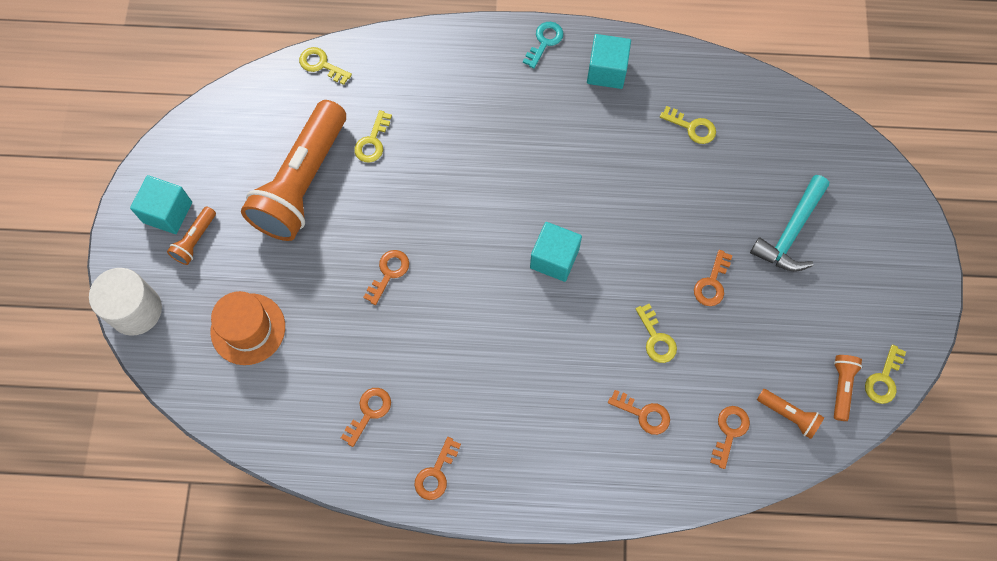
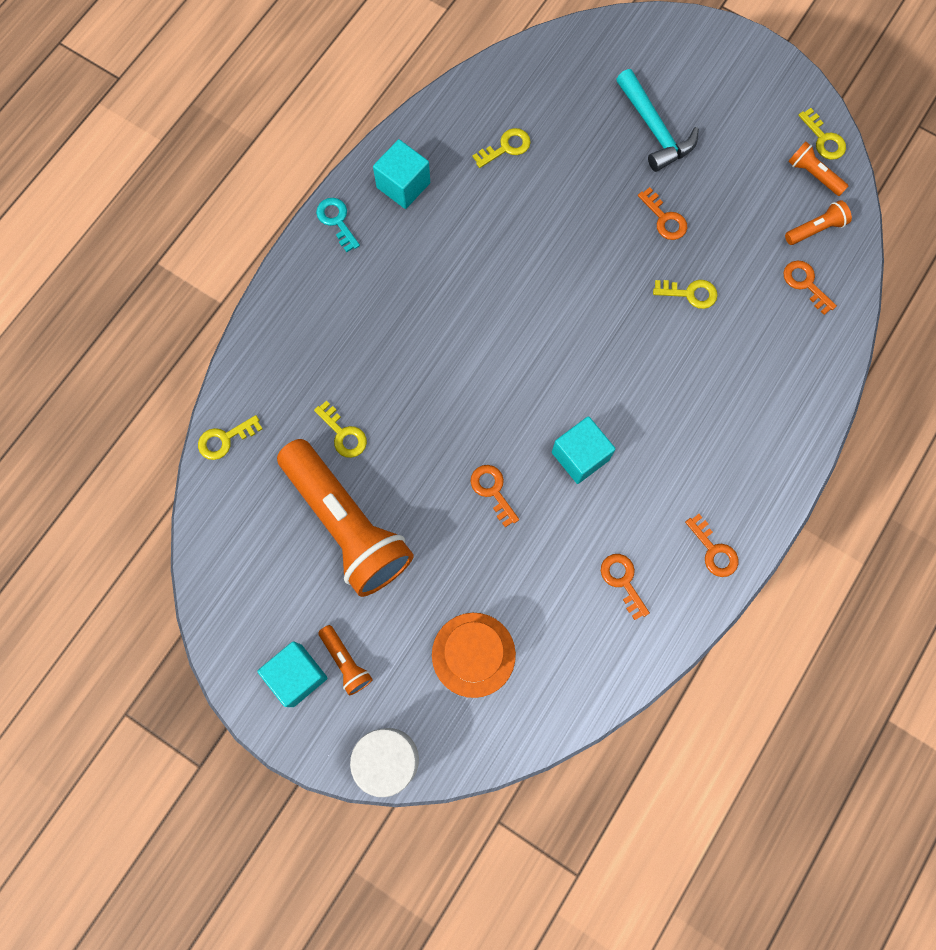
camera: 60 degrees left, 5 degrees up
turquoise cube [530,222,582,282] -> turquoise cube moved to [552,416,616,484]
orange key [608,390,670,435] -> none

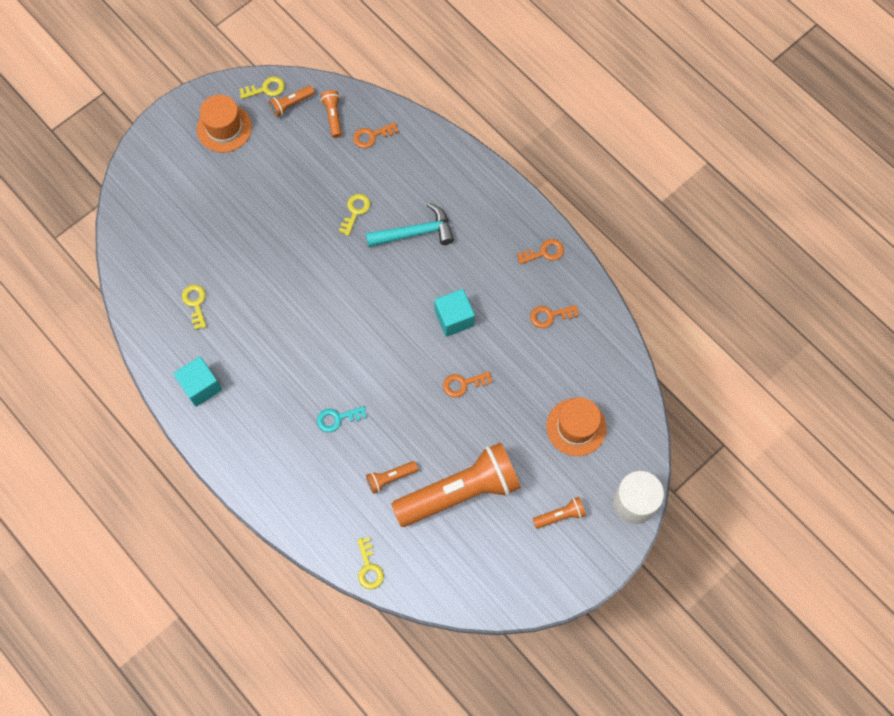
camera: 75 degrees left, 5 degrees down
turquoise cube [257,641,327,707] -> none
yellow key [314,400,367,458] -> orange flashlight [366,461,418,494]
turquoise key [316,198,360,252] -> turquoise key moved to [317,406,367,432]
turquoise hammer [616,69,699,172] -> turquoise hammer moved to [366,202,454,247]
orange key [638,187,687,240] -> none
none -> orange hat [197,95,252,153]

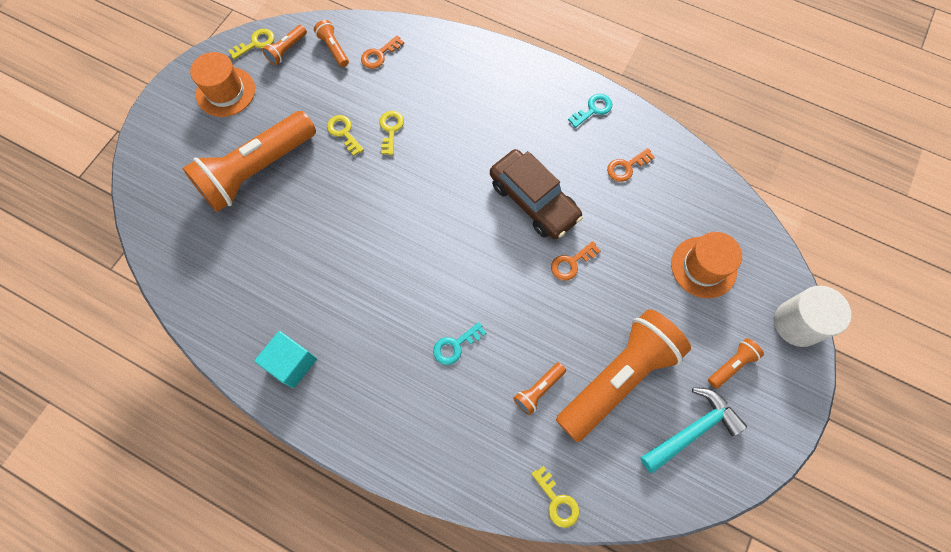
camera: 20 degrees left, 0 degrees up
yellow key [182,284,207,330] -> yellow key moved to [327,115,364,156]
turquoise hammer [366,202,454,247] -> turquoise hammer moved to [640,387,747,474]
turquoise cube [434,289,475,337] -> brown car [490,149,583,239]
orange key [517,239,564,264] -> turquoise key [568,94,612,128]
none -> orange flashlight [182,111,316,212]

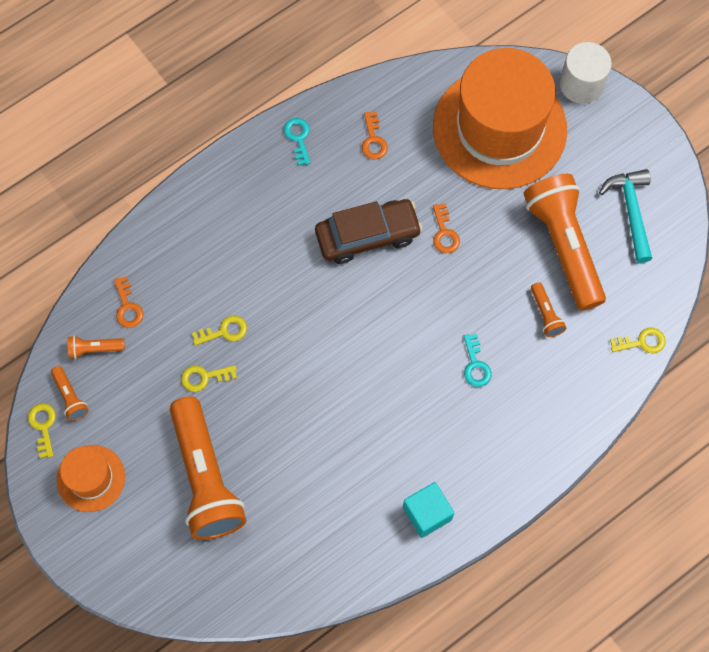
camera: 65 degrees left, 0 degrees up
yellow key [379,111,404,155] -> yellow key turned 135 degrees clockwise [192,316,247,346]
orange hat [671,232,742,298] -> orange hat [433,48,567,189], size x2.14
orange flashlight [708,338,764,389] -> none

